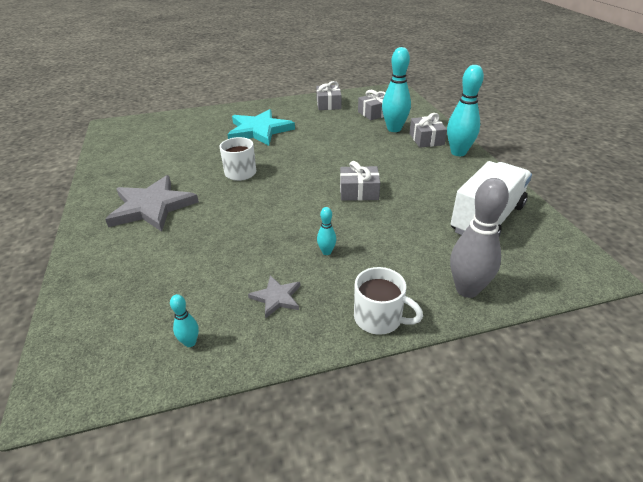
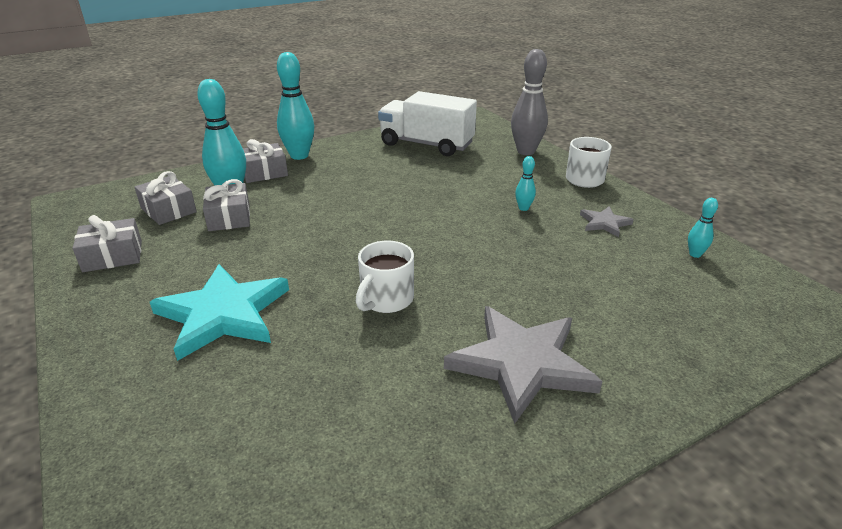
camera: 105 degrees left, 5 degrees down
grey gift [340,161,380,201] -> grey gift moved to [203,179,250,231]

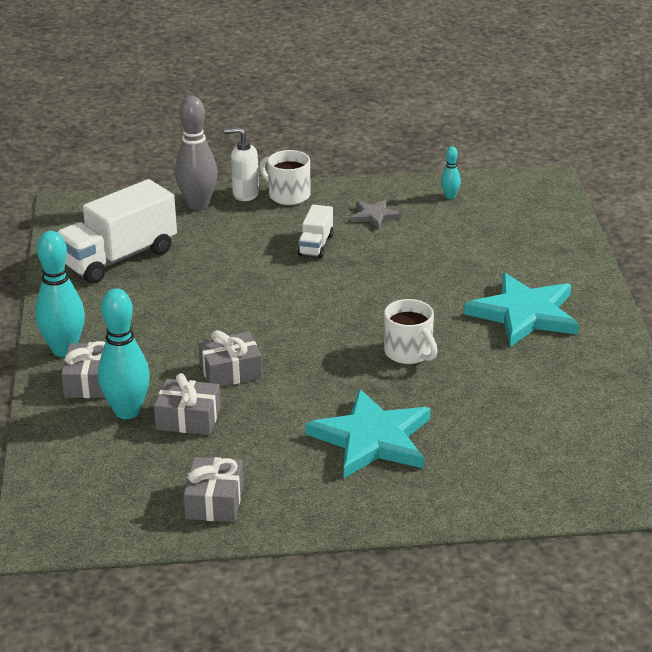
camera: 65 degrees left, 0 degrees up
grey gift [135,171,197,225] -> grey gift moved to [198,330,262,387]
grey star [444,306,603,424] -> turquoise star [464,273,579,347]
turquoise bowling pin [515,156,536,211] -> white truck [297,204,334,258]
none -> white soap dispenser [224,127,259,201]

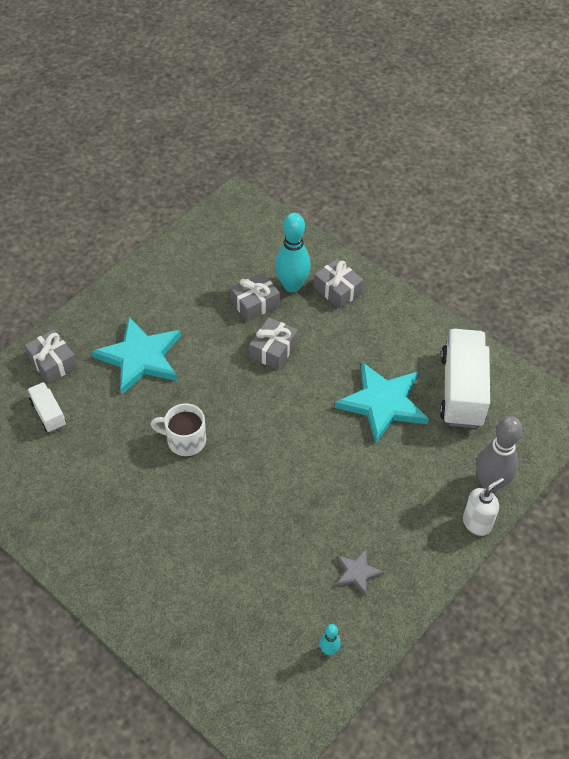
camera: 135 degrees right, 20 degrees up
turquoise bowling pin [35,231,85,357] -> none
grey gift [184,457,244,522] -> grey gift moved to [25,329,77,384]
white mug [259,150,310,205] -> none
white truck [297,204,334,258] -> white truck moved to [27,382,66,433]
turquoise star [464,273,579,347] -> turquoise star moved to [335,362,429,444]

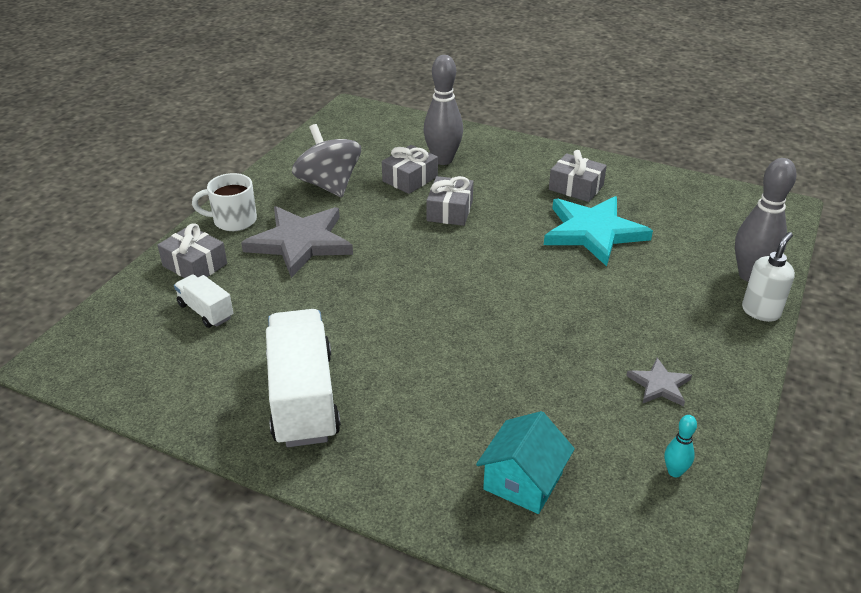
camera: 15 degrees left, 15 degrees down
turquoise star [92,317,181,395] -> grey star [241,206,353,278]
white mug [150,403,206,456] -> white mug moved to [192,173,257,231]
turquoise bowling pin [275,213,311,293] -> grey bowling pin [424,55,463,165]
grey gift [314,259,364,309] -> grey gift moved to [549,150,607,202]
white truck [440,329,490,428] -> white truck moved to [266,309,341,447]
none -> grey spinning top [292,124,361,197]
none -> turquoise house [476,411,575,514]

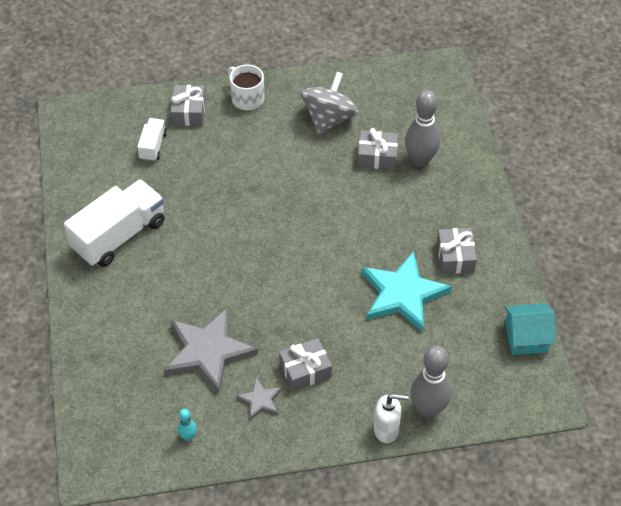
camera: 55 degrees right, 15 degrees up
grey star [241,206,353,278] -> grey star moved to [164,307,258,394]
grey gift [426,176,474,226] -> grey gift moved to [279,338,332,391]
turquoise house [476,411,575,514] -> turquoise house moved to [505,303,556,355]

